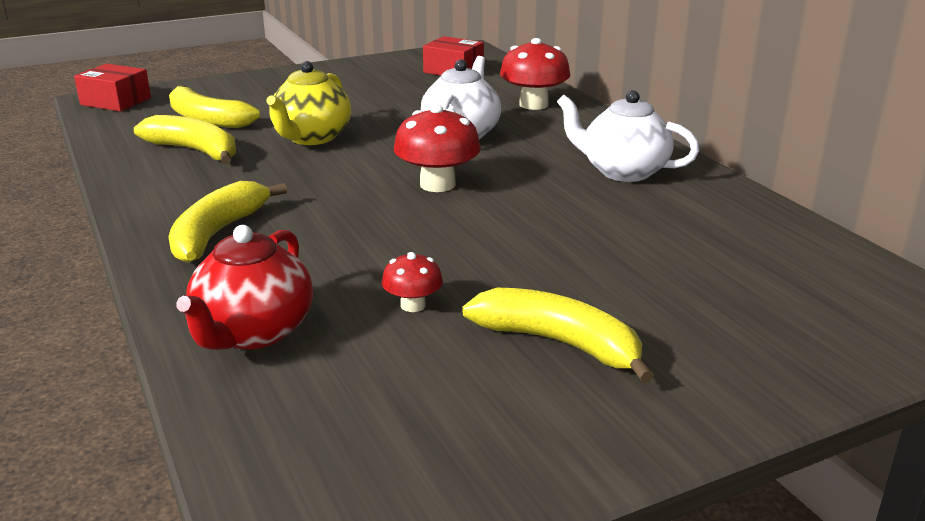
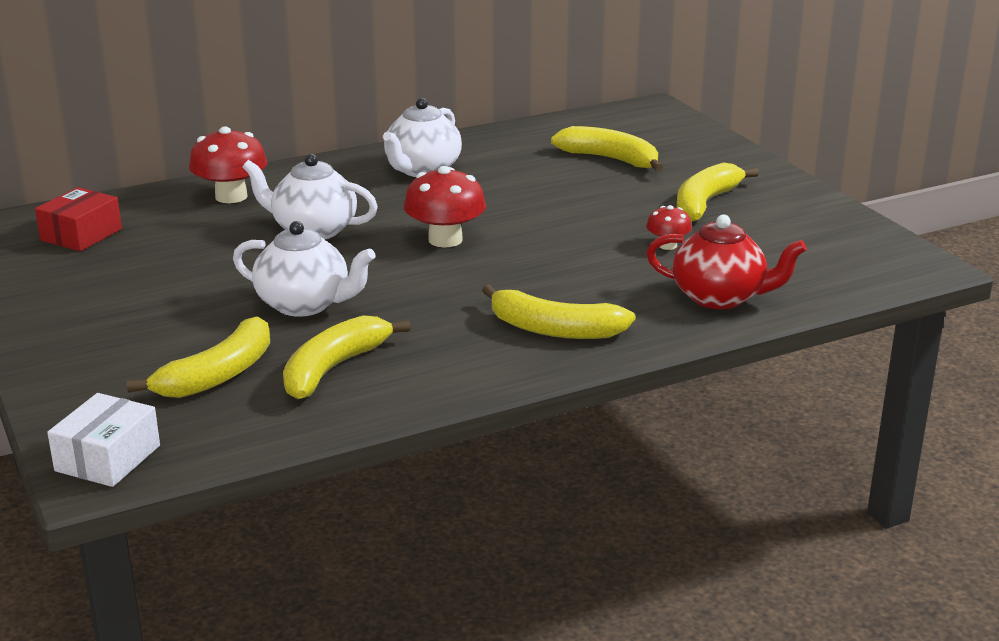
camera: 90 degrees left, 0 degrees up
red box [74,64,151,112] -> white box [47,393,160,487]
yellow teapot [267,61,351,145] -> white teapot [233,221,375,317]
none -> yellow banana [551,126,663,172]

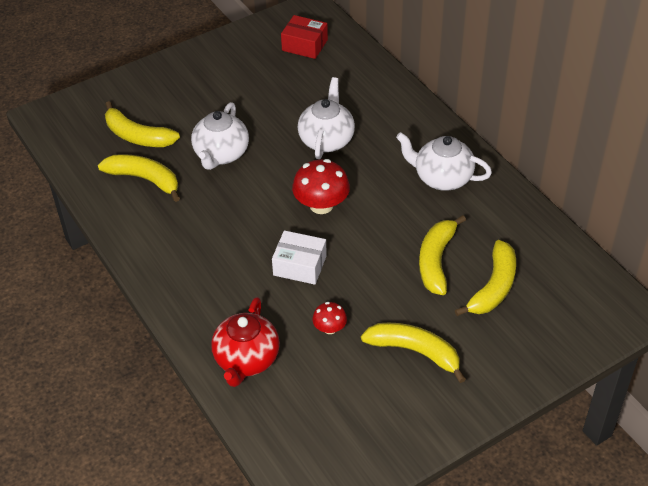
camera: 85 degrees right, 20 degrees up
white box [47,393,160,487] -> white box moved to [272,230,327,285]
red mushroom [189,127,267,203] -> none
yellow banana [482,284,635,339] -> yellow banana moved to [419,215,466,295]

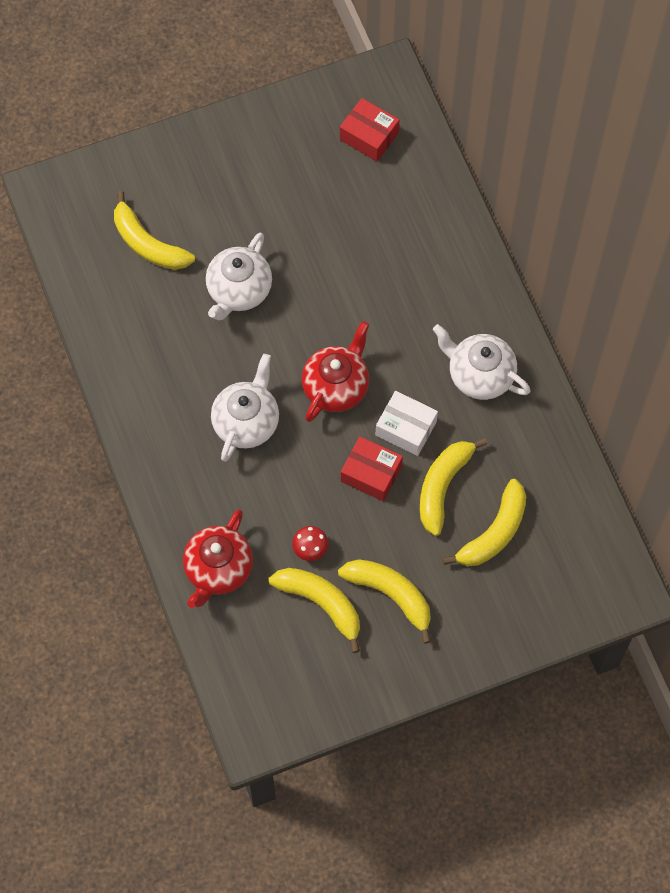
camera: 10 degrees right, 20 degrees up
yellow banana [98,154,180,202] -> yellow banana moved to [269,568,360,653]
white box [272,230,327,285] -> white box moved to [376,391,438,456]
red mushroom [292,159,350,214] -> red teapot [302,321,369,422]
white teapot [298,77,355,159] -> white teapot moved to [211,354,279,462]
none -> red box [341,436,403,501]

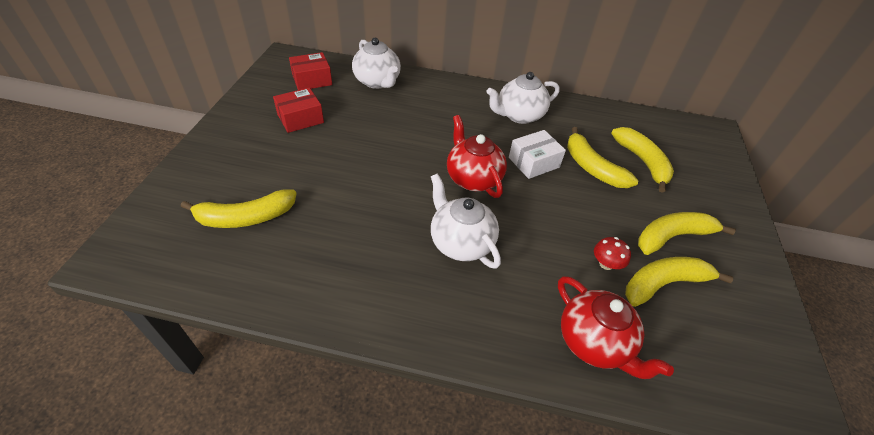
camera: 60 degrees left, 20 degrees down
white teapot [206,232,272,320] -> white teapot moved to [352,38,401,89]
red box [341,436,403,501] -> red box moved to [273,87,324,133]

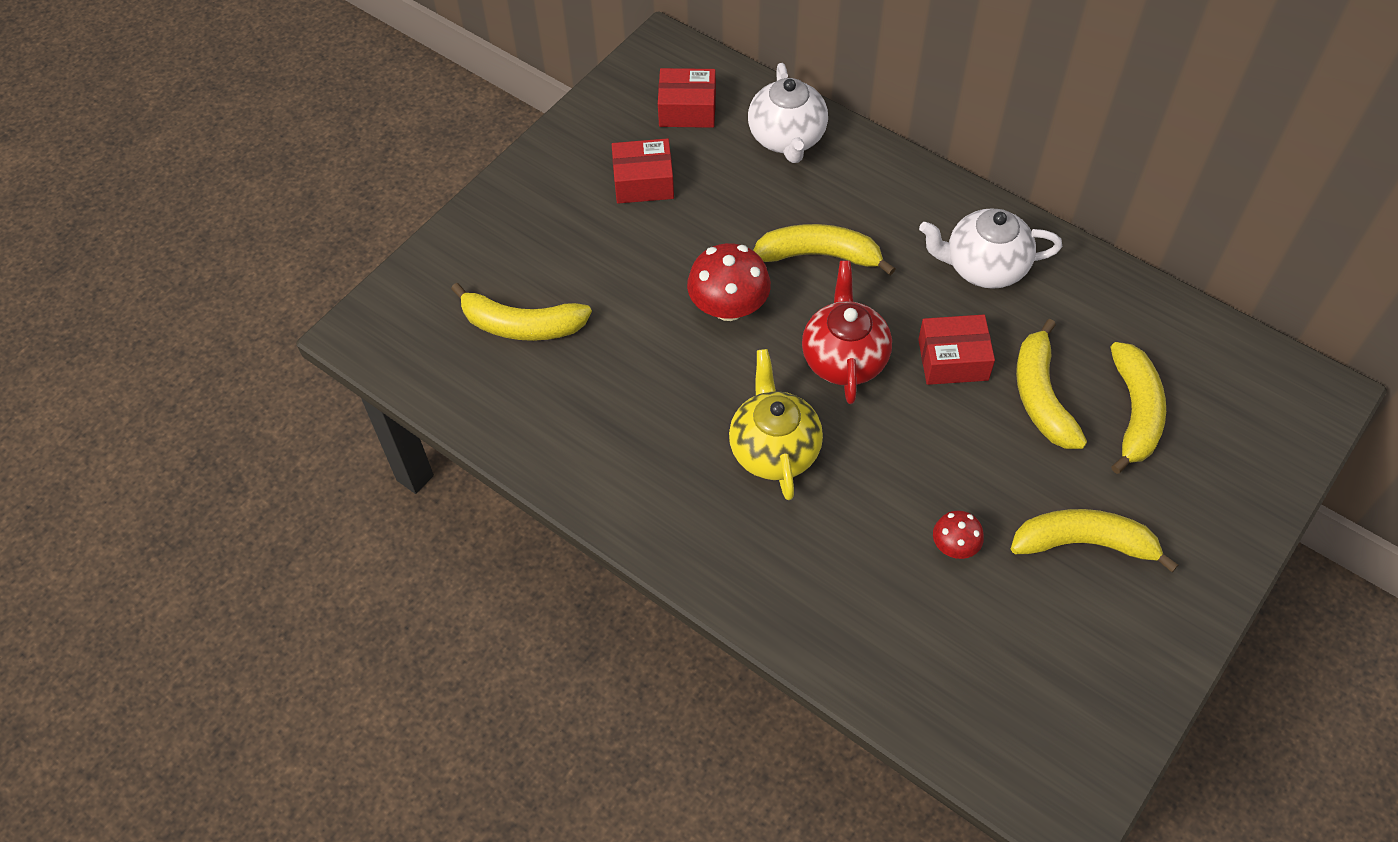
camera: 30 degrees right, 10 degrees up
white teapot [431,173,501,269] -> yellow teapot [729,349,823,500]
white box [509,130,566,179] -> red box [918,315,995,385]
red teapot [558,276,674,379] -> none
yellow banana [625,257,733,307] -> yellow banana moved to [753,224,895,275]
none -> red mushroom [687,243,771,321]

